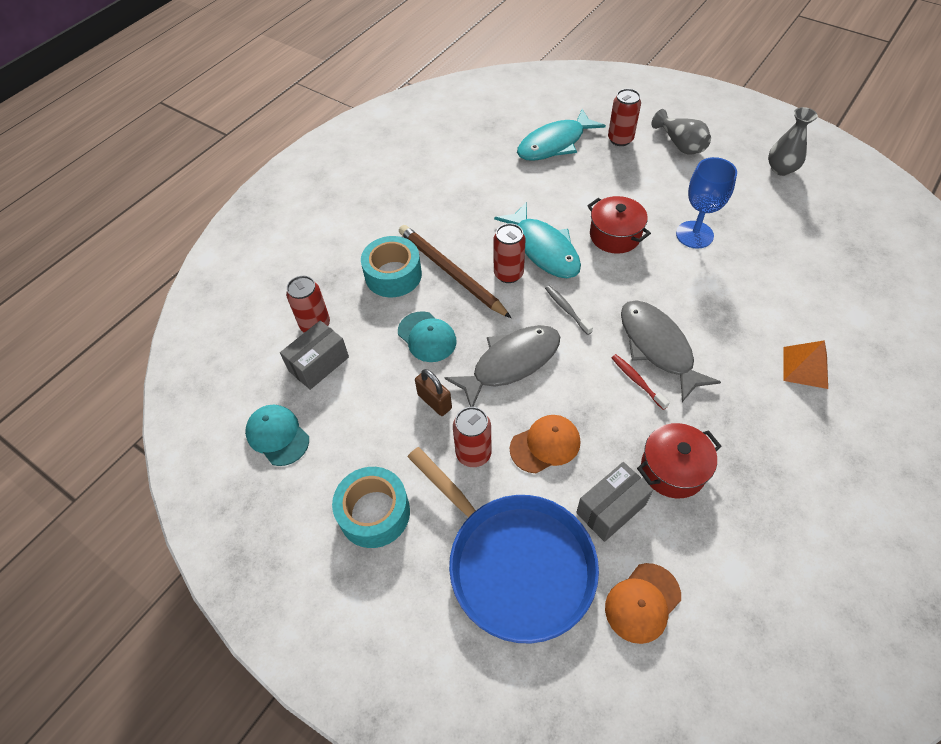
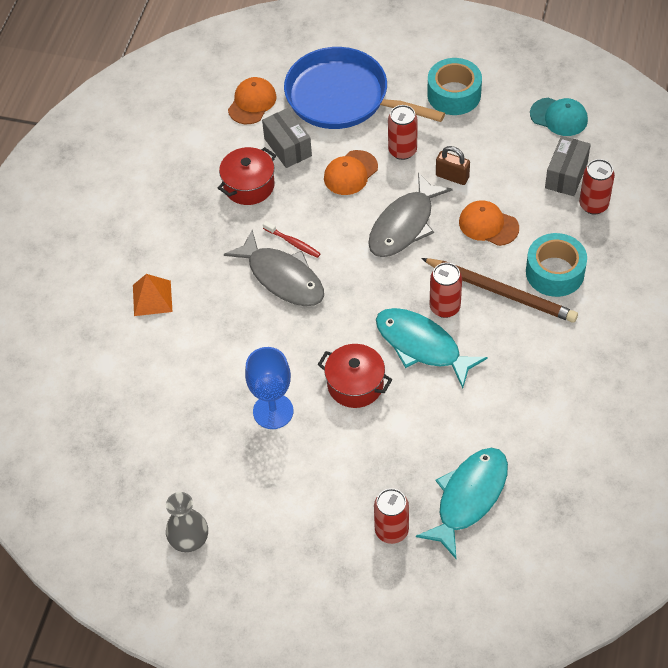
camera: 160 degrees right, 0 degrees up
turquoise cap [398,311,457,362] -> orange cap [459,200,519,246]
grey toothbrush [545,285,593,335] -> none
grey box [576,462,653,542] -> grey box turned 60 degrees counterclockwise [262,108,312,168]
grey vase [652,109,711,155] -> none

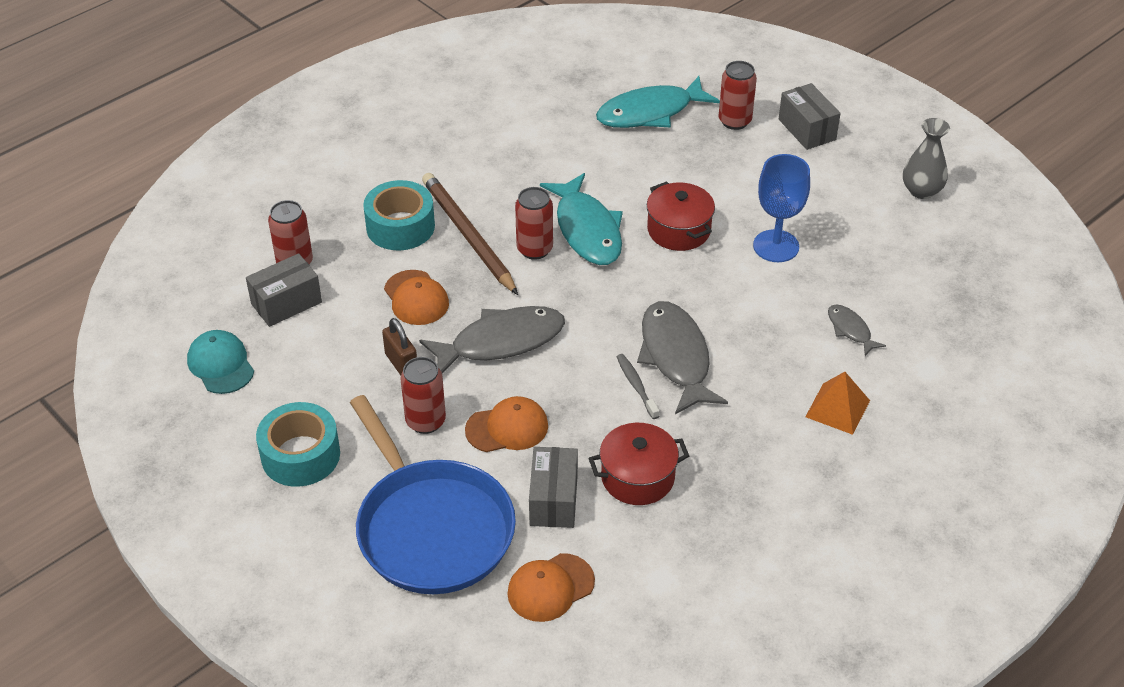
camera: 150 degrees left, 10 degrees down
red toothbrush [263,221,321,258] -> grey toothbrush [617,354,660,419]
none -> grey box [779,83,841,150]
none -> grey fish [828,304,886,356]

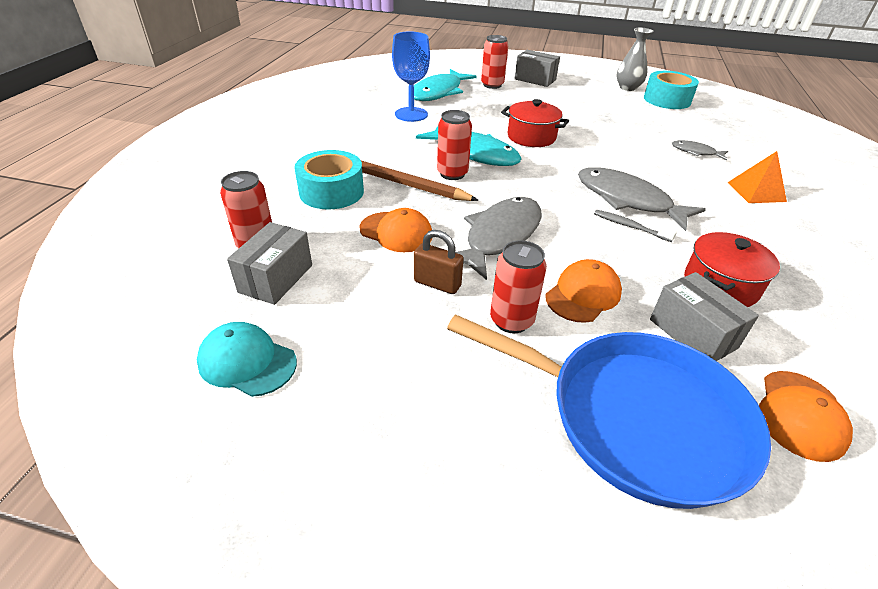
camera: 35 degrees left, 5 degrees down
turquoise tape [256,402,340,487] -> turquoise tape moved to [644,71,699,109]
blue goblet [753,154,810,262] -> blue goblet moved to [392,31,430,122]

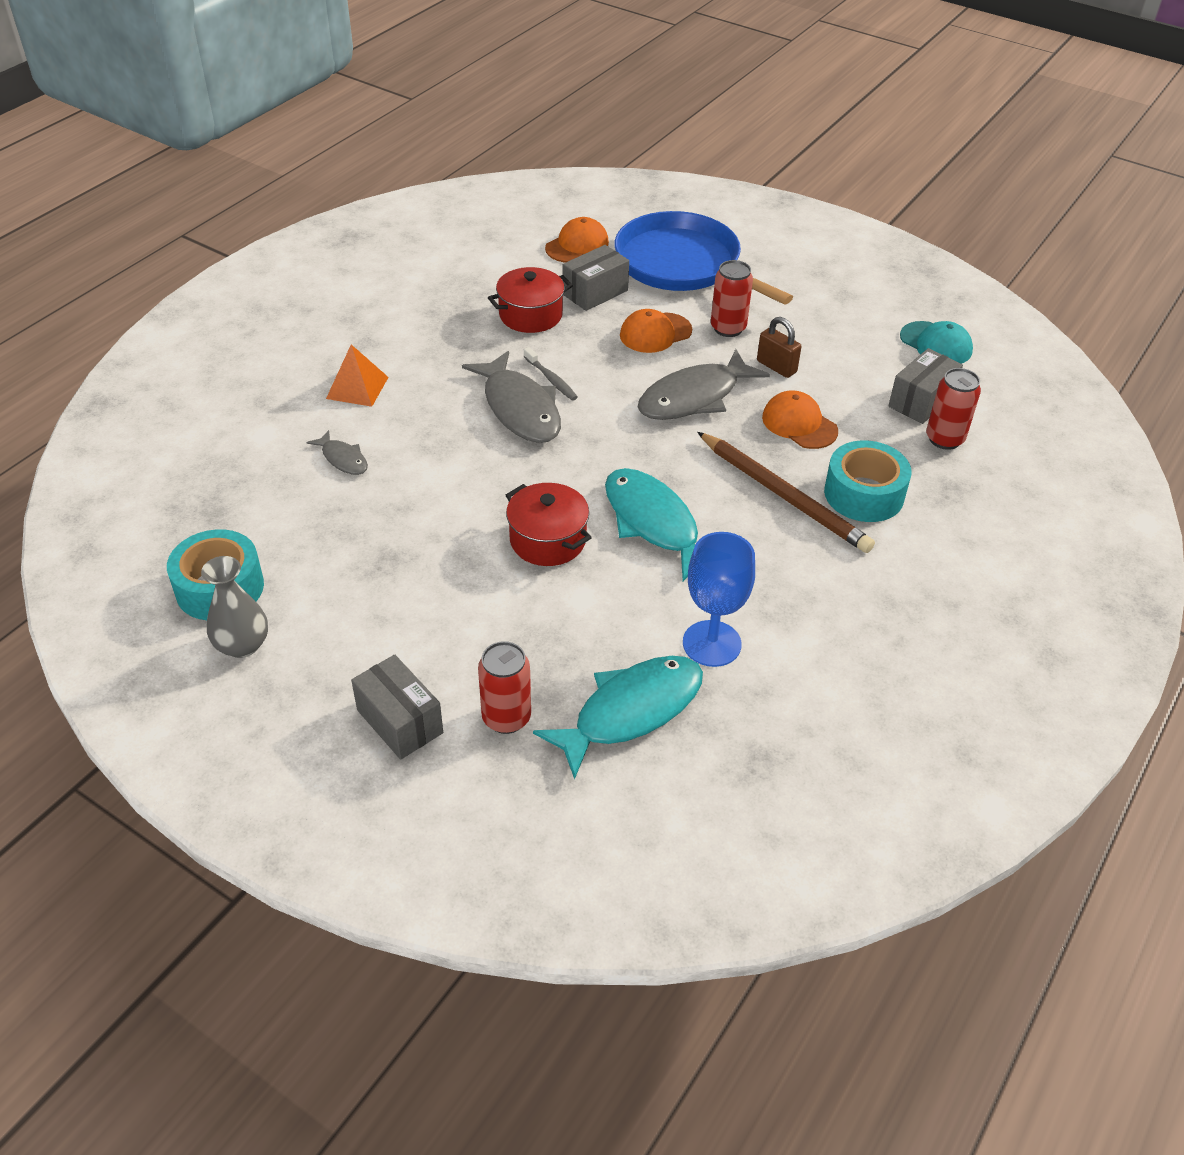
camera: 160 degrees left, 5 degrees up
red can [437,110,472,180] -> none
grey box [650,272,759,361] -> grey box turned 60 degrees clockwise [563,245,629,311]

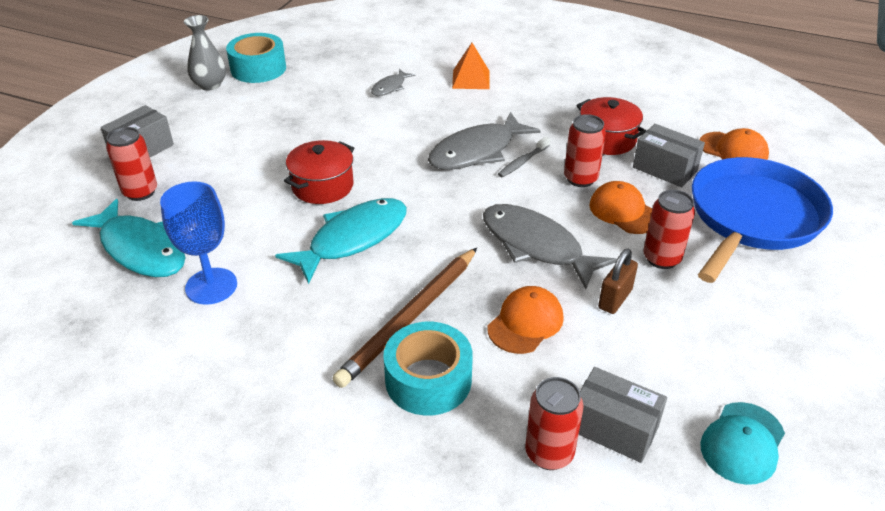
camera: 80 degrees right, 5 degrees down
none -> red can [564,114,606,187]

